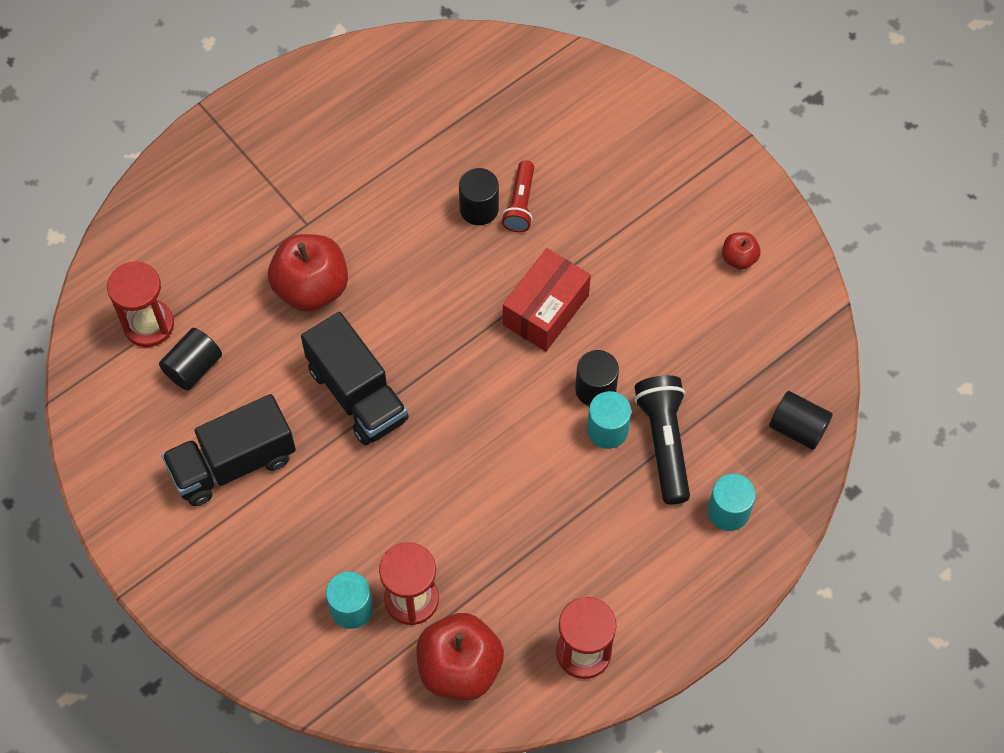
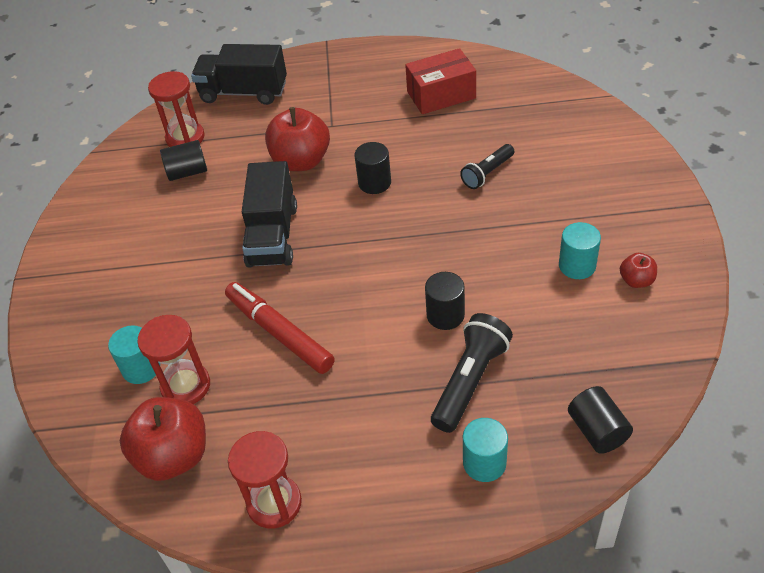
camera: 40 degrees right, 15 degrees down
black truck [162,394,296,506] -> black truck moved to [191,44,287,105]
black cylinder [459,168,499,225] -> black cylinder moved to [354,142,391,194]
red flashlight [502,160,534,232] -> black flashlight [460,144,514,189]
red box [503,248,591,352] -> red box moved to [405,48,476,114]
turquoise cylinder [587,391,631,449] -> turquoise cylinder moved to [559,222,601,279]
none -> red marker [225,282,335,374]

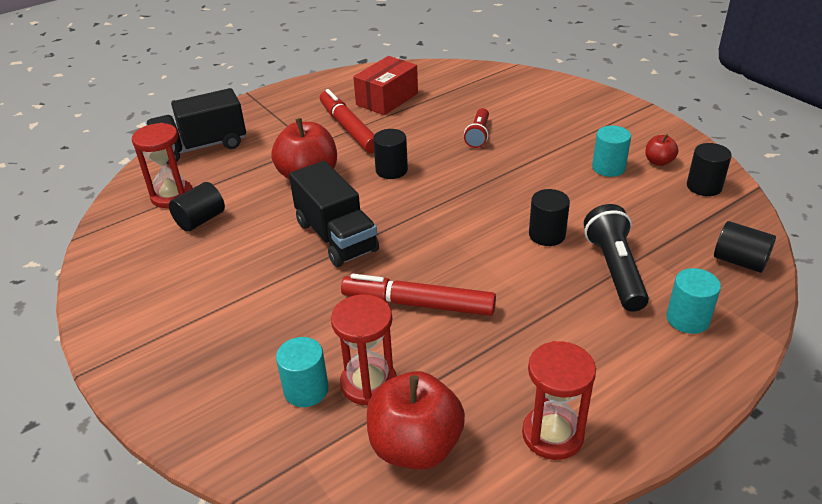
camera: 35 degrees left, 10 degrees down
black flashlight [460,144,514,189] -> red flashlight [464,108,489,148]
none -> red marker [320,89,374,153]
none -> black cylinder [687,143,732,196]

